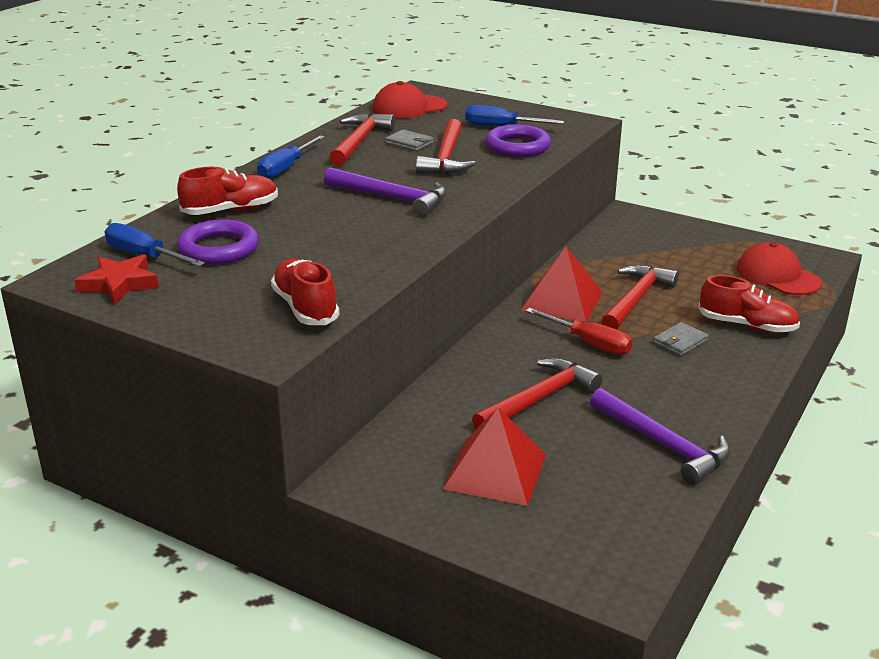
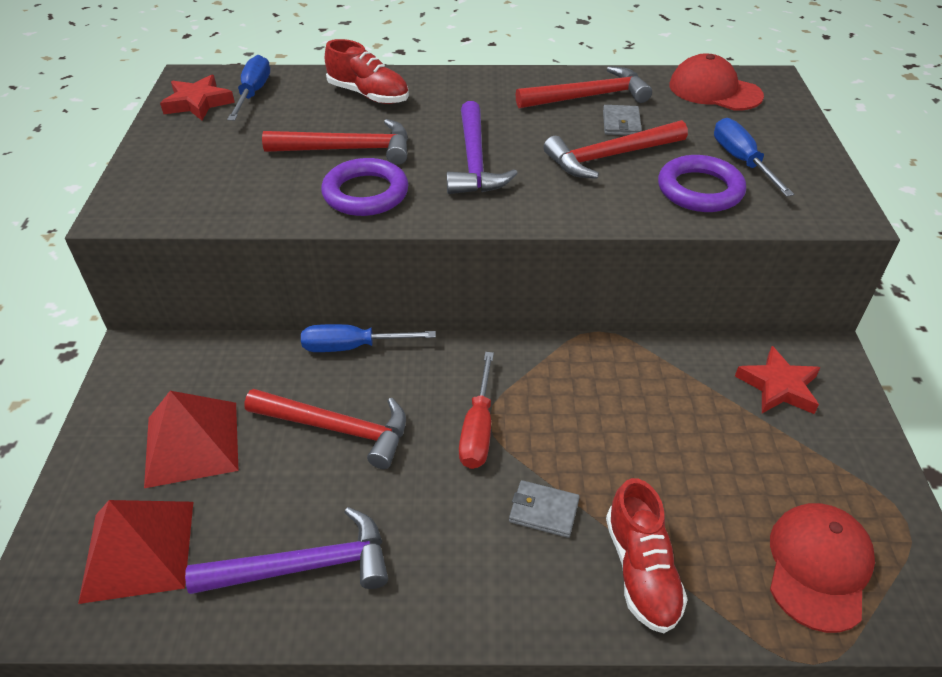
camera: 60 degrees right, 15 degrees up
purple ring [177,219,259,264] -> purple ring moved to [321,158,409,216]
blue screwdriver [257,135,325,179] -> blue screwdriver moved to [301,324,436,352]
red shoe [271,258,340,325] -> none
red pyramid [521,246,602,323] -> red pyramid moved to [78,500,193,604]
purple hammer [590,388,730,485] -> purple hammer turned 120 degrees counterclockwise [185,507,388,594]
red hammer [601,265,679,329] -> red hammer moved to [262,119,408,165]
none -> red star [735,346,821,414]

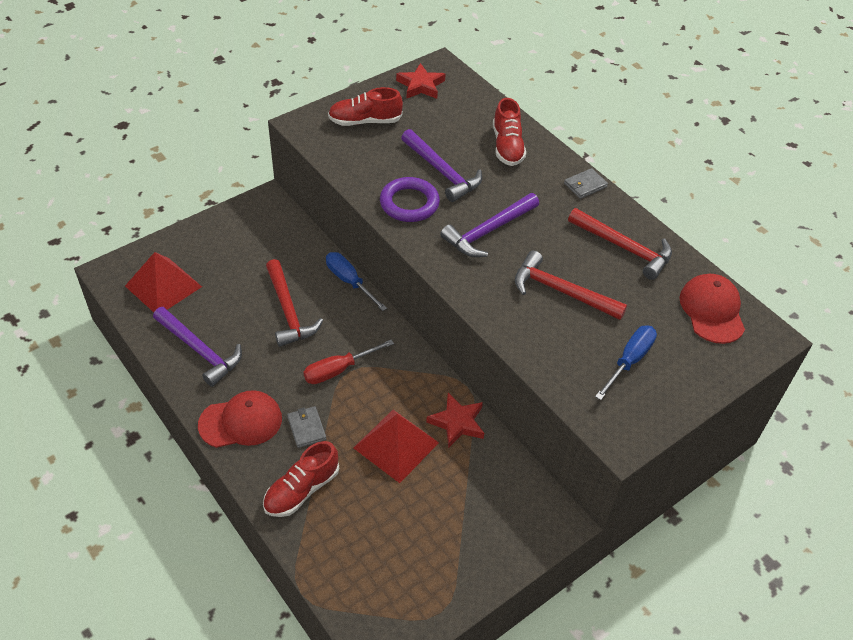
camera: 50 degrees right, 5 degrees up
red pyramid [144,391,239,488] -> red pyramid moved to [353,410,439,483]
blue screwdriver [227,55,270,120] -> none
red hammer [262,119,408,165] -> purple hammer [401,129,482,202]
grey wallet [603,105,642,135] -> grey wallet moved to [564,168,608,199]
purple ring [658,155,746,212] -> none
red star [735,346,821,414] -> red star moved to [426,393,484,448]
red cap [770,503,875,633] -> red cap moved to [198,390,282,448]
none -> red shoe [328,87,403,126]

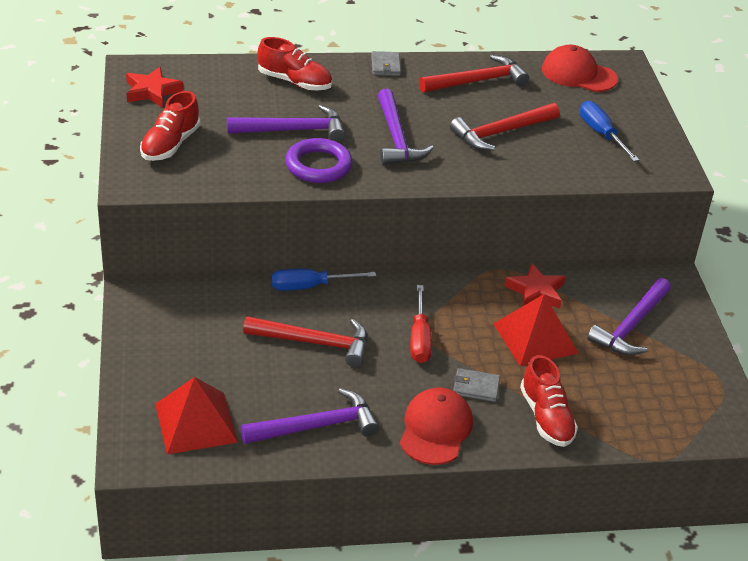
camera: 60 degrees left, 10 degrees down
none -> purple hammer [587,278,671,355]

